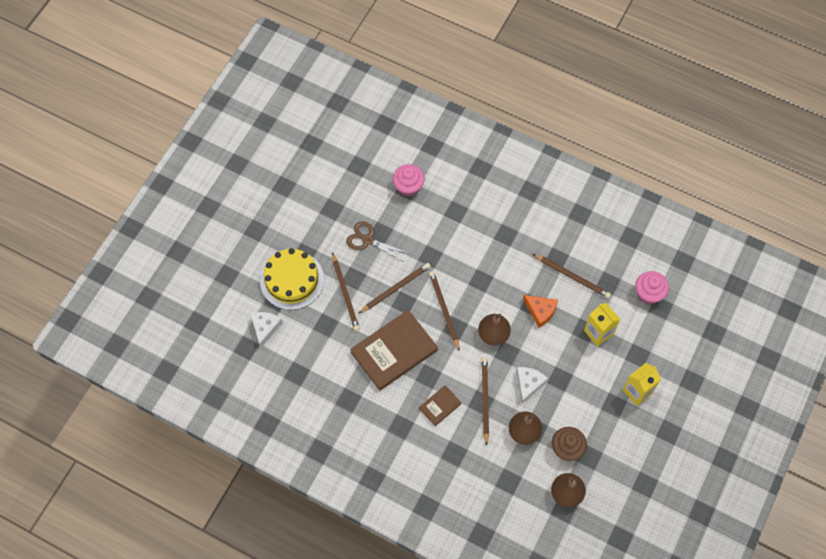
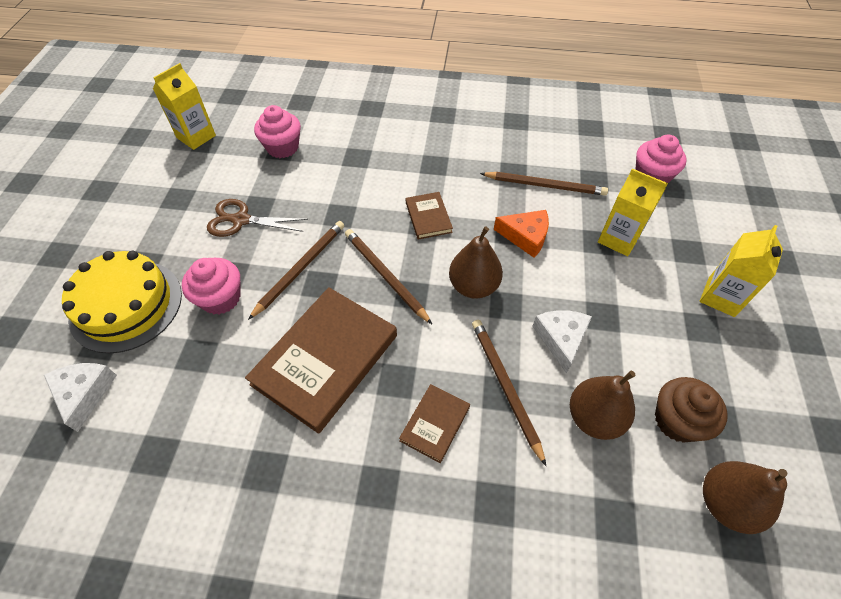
camera: 20 degrees left, 10 degrees down
brown pencil [332,252,360,331] -> pink cupcake [182,258,241,314]
none -> yellow carton [153,63,216,150]
none -> brown book [406,192,453,240]

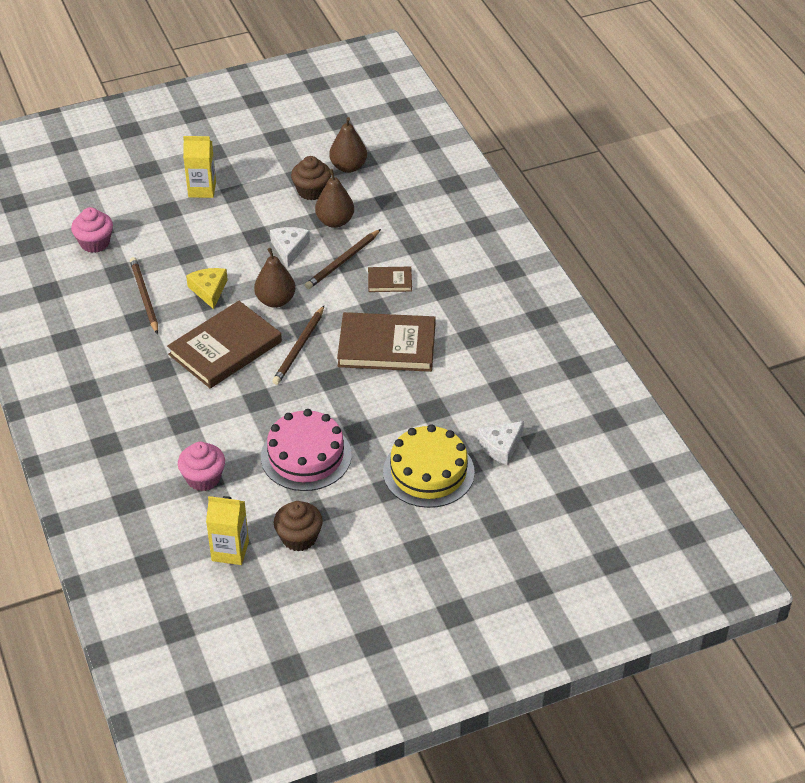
camera: 120 degrees left, 10 degrees down
pink cupcake [182,258,241,314] -> none
brown scissors [207,199,308,237] -> pink cake [261,409,352,491]
brown pencil [248,221,344,320] -> none
brown book [406,192,453,240] -> brown book [167,301,282,388], size x2.07
orange cheese [494,210,549,258] -> yellow cheese [186,268,228,309]
white cheese [532,310,592,374] -> white cheese turned 120 degrees clockwise [270,227,310,267]
yellow carton [598,168,668,256] -> none
none -> brown cupcake [274,501,323,551]

